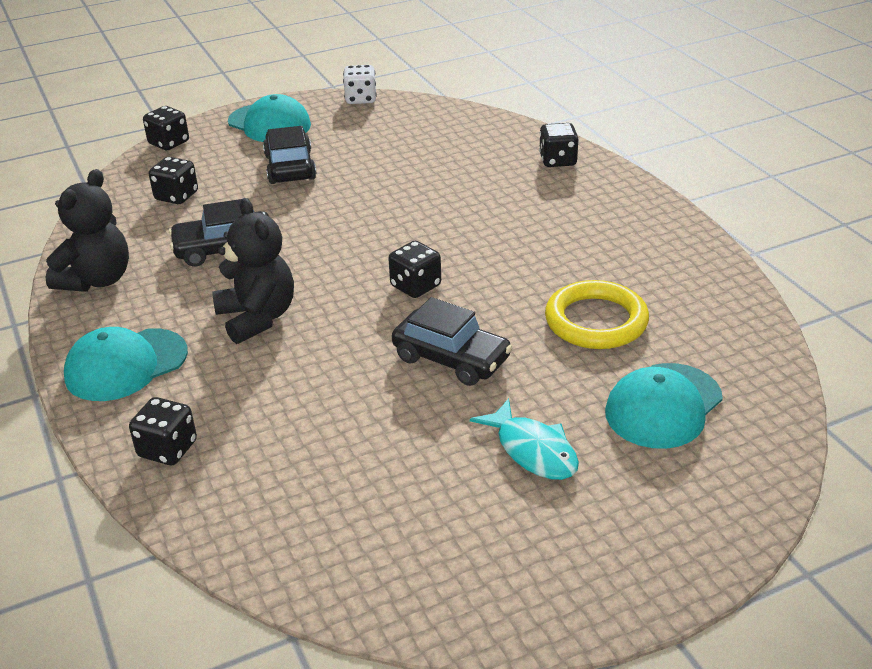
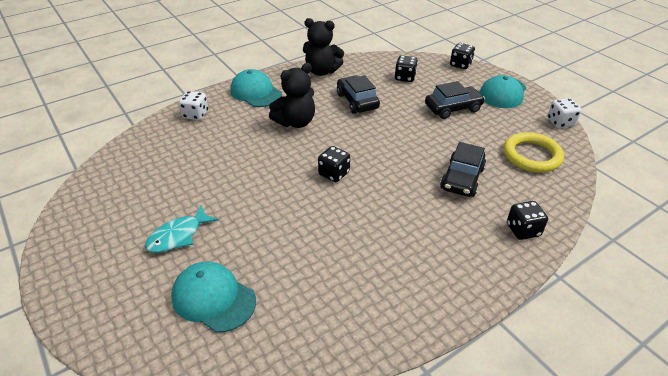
camera: 80 degrees right, 5 degrees up
black dice [129,397,197,465] -> white dice [179,91,208,120]
black car [392,297,513,386] -> black car moved to [440,142,486,197]
yellow ring [545,280,649,349] -> yellow ring moved to [504,132,564,172]

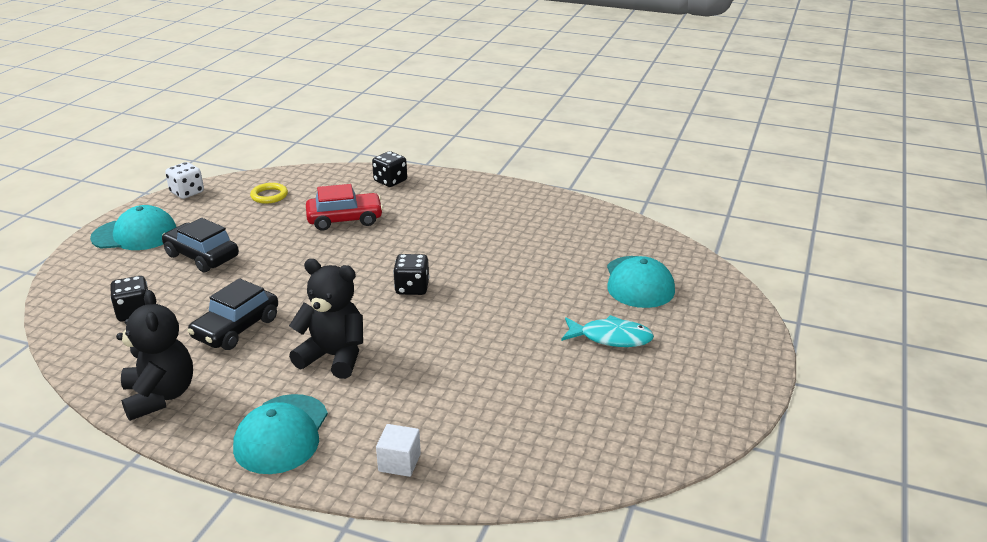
camera: 125 degrees left, 10 degrees down
white dice [179,91,208,120] -> white cube [376,424,421,477]
black car [440,142,486,197] -> red car [306,184,383,231]
black dice [450,43,475,69] -> none
yellow ring [504,132,564,172] -> yellow ring [250,183,288,204], size x0.56

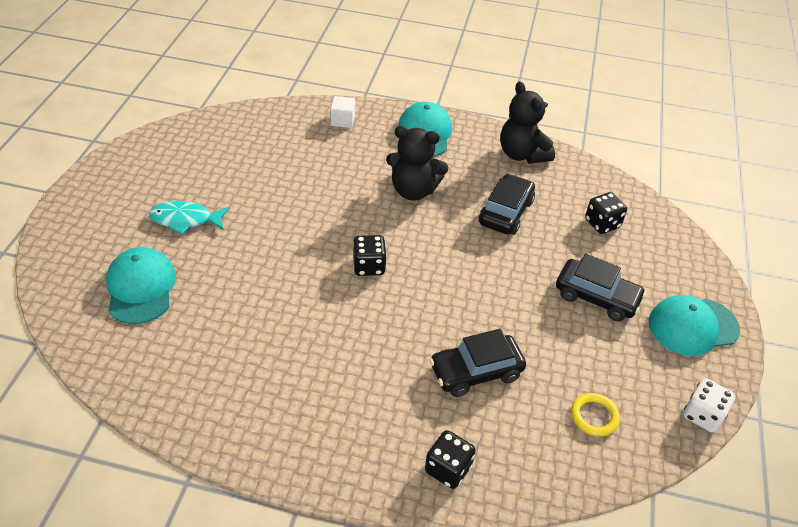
camera: 170 degrees right, 15 degrees up
red car [306,184,383,231] -> black car [430,329,526,397]

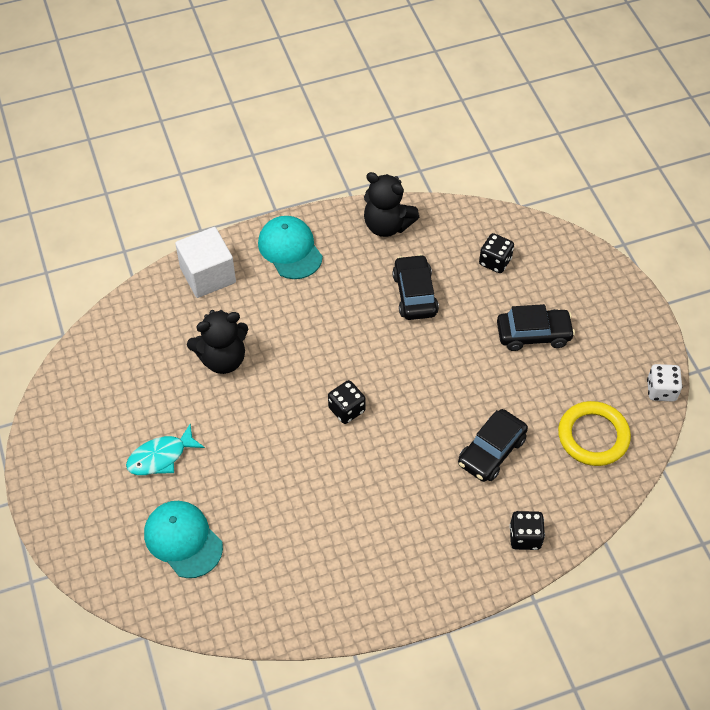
camera: 30 degrees left, 10 degrees up
white cube [330,96,355,128] -> white cube [175,227,236,298], size x1.92
black teddy bear [386,126,449,201] -> black teddy bear moved to [187,310,248,374]
yellow ring [571,393,620,437] -> yellow ring [558,401,631,466], size x1.79
turquoise cap [649,295,740,356] -> none

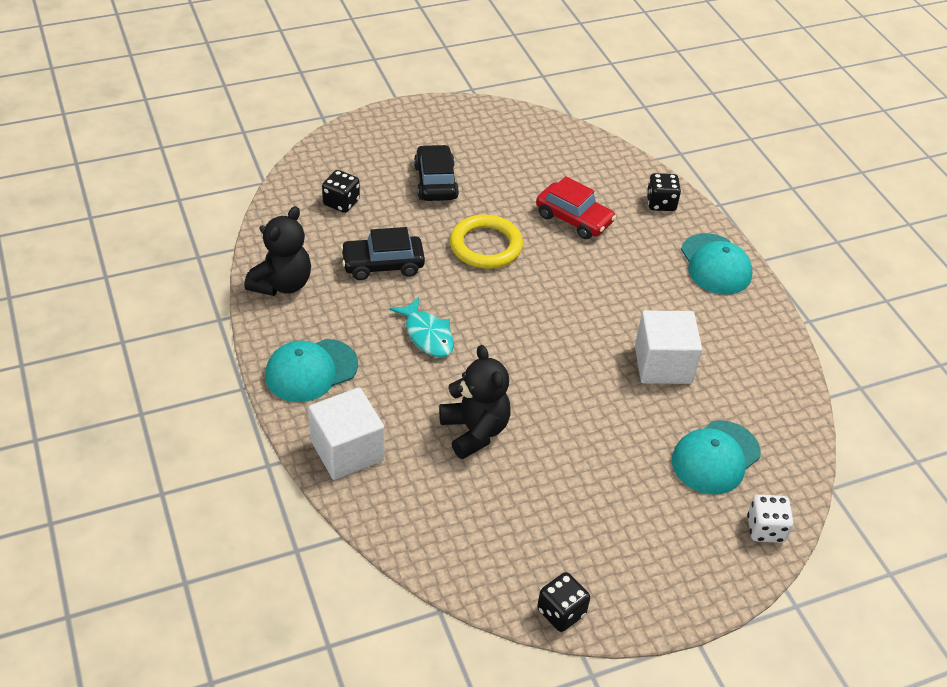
camera: 95 degrees left, 10 degrees down
turquoise fish [126,424,205,475] -> turquoise fish moved to [390,297,454,357]
black dice [328,380,366,424] -> black dice moved to [537,572,590,632]
black car [458,409,528,482] -> red car [536,176,616,239]
yellow ring [558,401,631,466] -> yellow ring moved to [450,214,523,269]
white dice [647,364,683,402] -> white dice moved to [747,495,793,543]
none -> white cube [635,311,702,384]
none -> turquoise cap [681,233,752,295]

